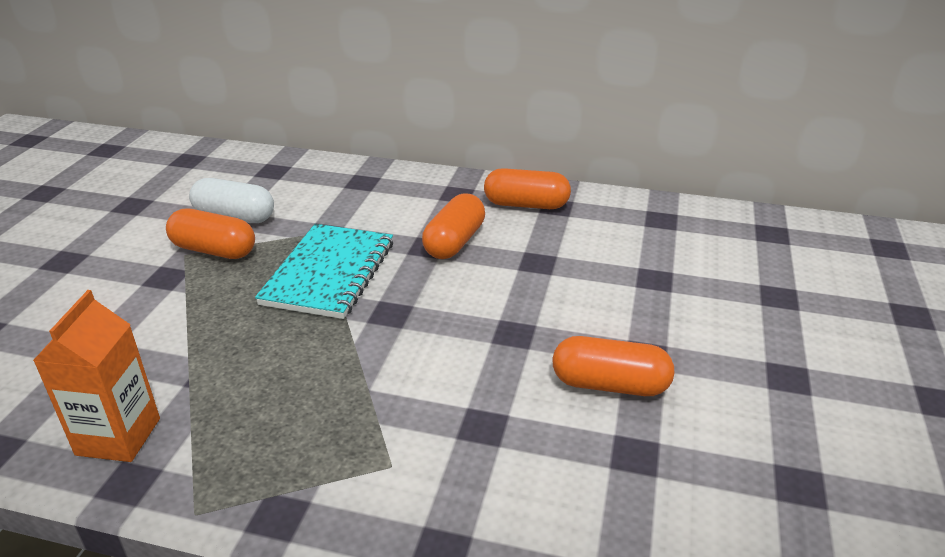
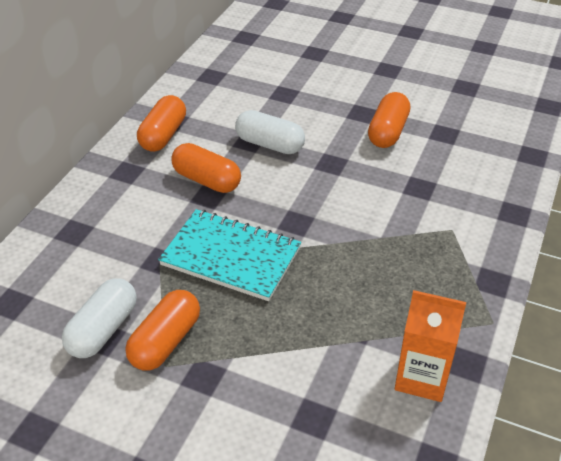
camera: 80 degrees left, 10 degrees up
none -> white capsule [235,110,305,154]

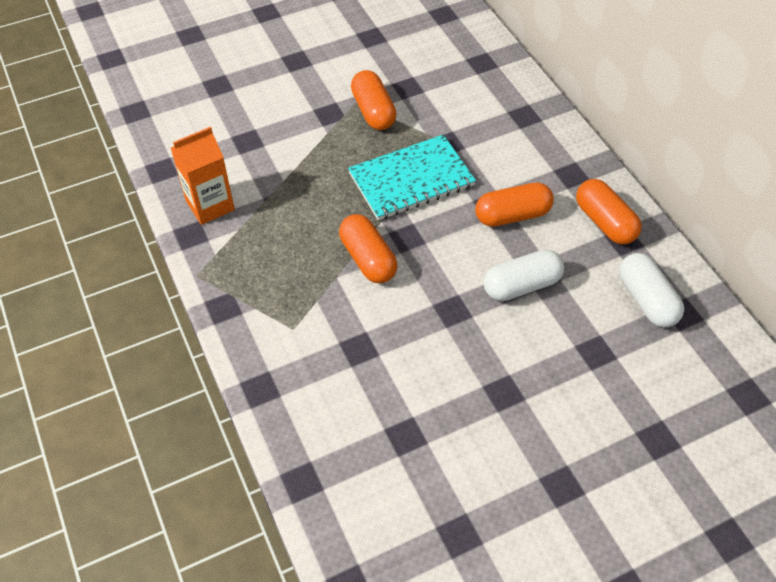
camera: 130 degrees right, 10 degrees up
white capsule [62,278,137,358] -> white capsule moved to [619,253,684,327]
orange capsule [368,92,410,148] -> orange capsule moved to [339,214,397,283]

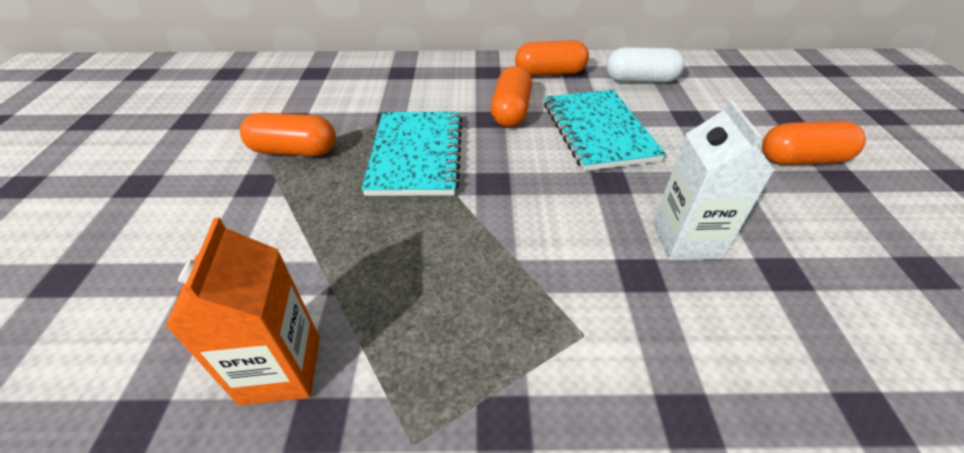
camera: 65 degrees left, 10 degrees down
orange capsule [339,214,397,283] -> orange capsule moved to [762,121,866,165]
white capsule [484,250,564,301] -> turquoise notebook [544,90,666,171]
none -> white carton [653,100,775,260]

